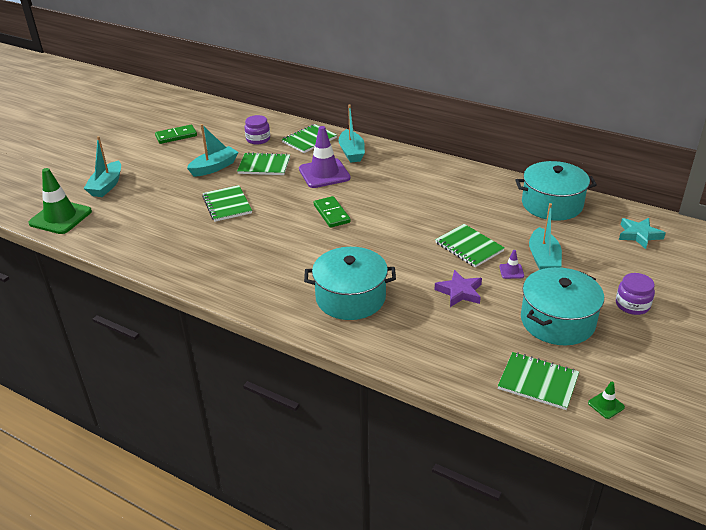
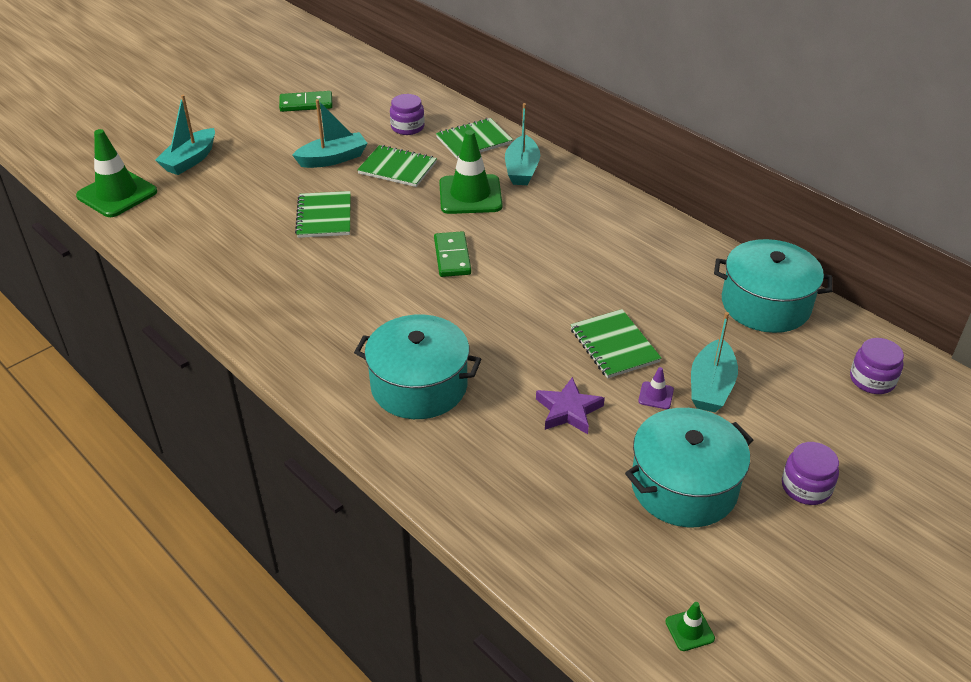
camera: 15 degrees right, 5 degrees up
purple traffic cone [299,126,351,188] -> green traffic cone [439,130,502,214]
green notebook [498,352,579,410] -> none
turquoise star [619,218,665,249] -> purple jar [850,338,904,394]

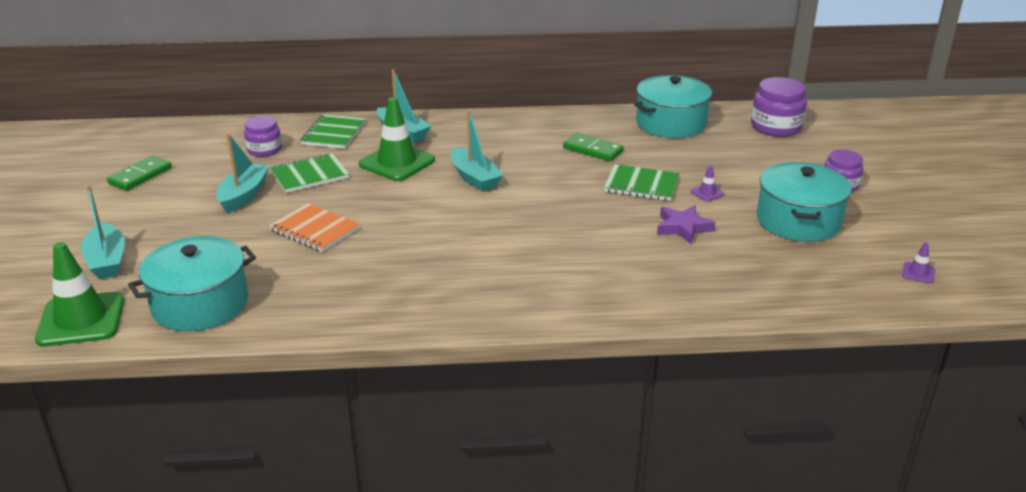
camera: 50 degrees left, 10 degrees down
green notebook [295,191,351,238] -> orange notebook [269,203,360,252]
turquoise pot [354,314,481,419] -> turquoise pot moved to [128,236,256,331]
green domino [434,231,471,277] -> green domino moved to [563,133,624,161]
green traffic cone [665,602,715,651] -> purple traffic cone [902,243,935,283]
turquoise boat [691,312,738,412] -> turquoise boat moved to [451,110,503,192]
purple jar [850,338,904,394] -> purple jar [751,77,807,137], size x1.53

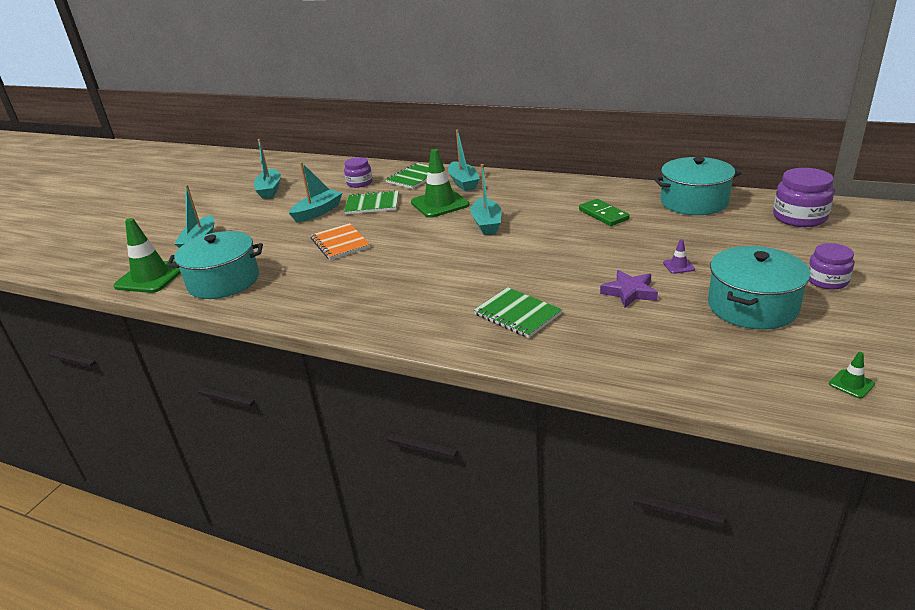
camera: 30 degrees right, 0 degrees up
green domino [107,156,172,191] -> turquoise boat [254,139,281,199]
green notebook [604,164,680,201] -> green notebook moved to [474,287,562,338]
purple traffic cone [902,243,935,283] -> green traffic cone [829,352,875,398]

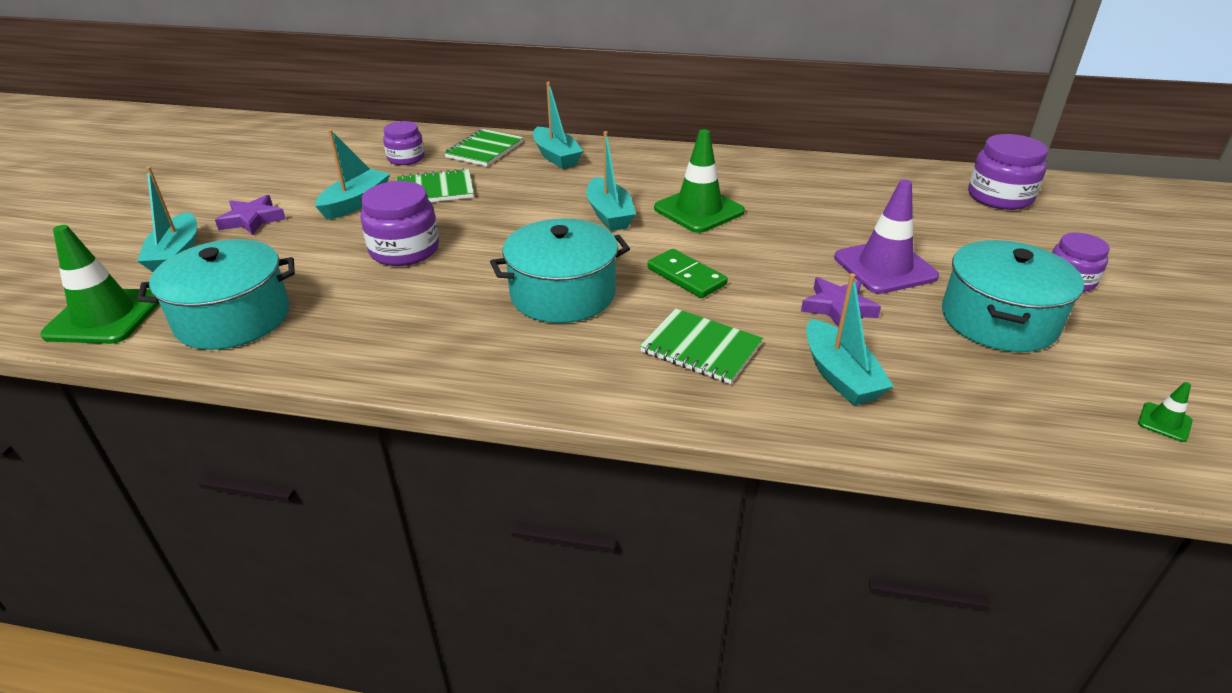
camera: 15 degrees left, 5 degrees up
turquoise boat [254,139,281,199] -> turquoise boat moved to [806,273,894,406]
orange notebook [311,223,370,260] -> purple jar [360,181,439,266]
green traffic cone [411,149,470,218] -> green traffic cone moved to [654,129,745,233]
green domino [579,199,630,226] -> green domino moved to [647,249,728,298]
turquoise pot [653,157,741,215] -> turquoise pot moved to [490,218,630,323]
purple traffic cone [663,239,695,274] -> purple traffic cone [834,180,939,294], size x2.38
none -> purple star [215,195,286,235]

